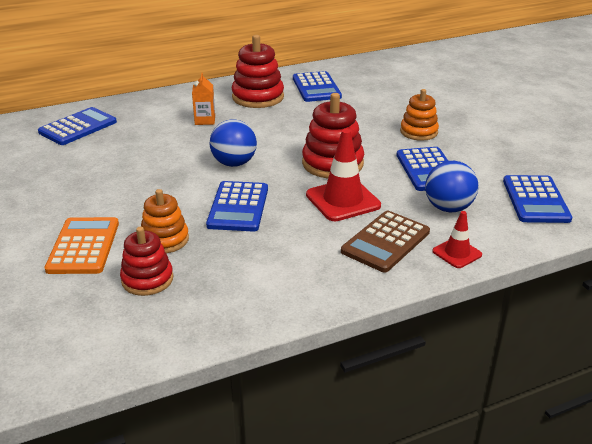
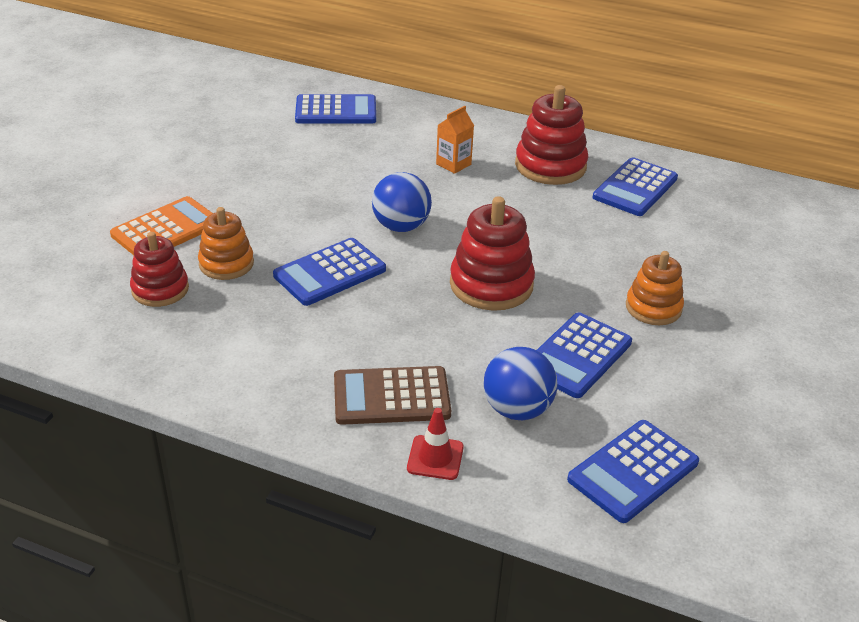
camera: 45 degrees right, 5 degrees up
red traffic cone [306,129,381,221] -> none

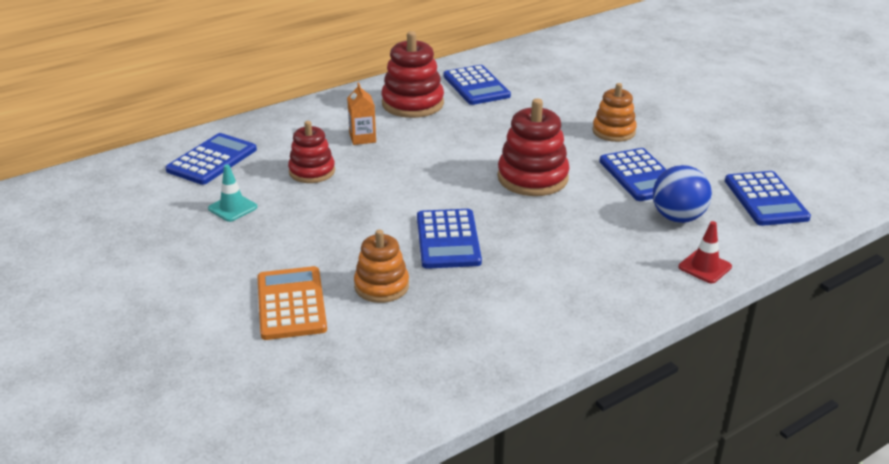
camera: 55 degrees left, 5 degrees down
red stacking toy [130,232,189,307] -> red stacking toy moved to [288,121,335,183]
brown calculator [334,366,451,425] -> none
blue ball [372,172,432,232] -> none
none -> turquoise traffic cone [208,164,257,222]

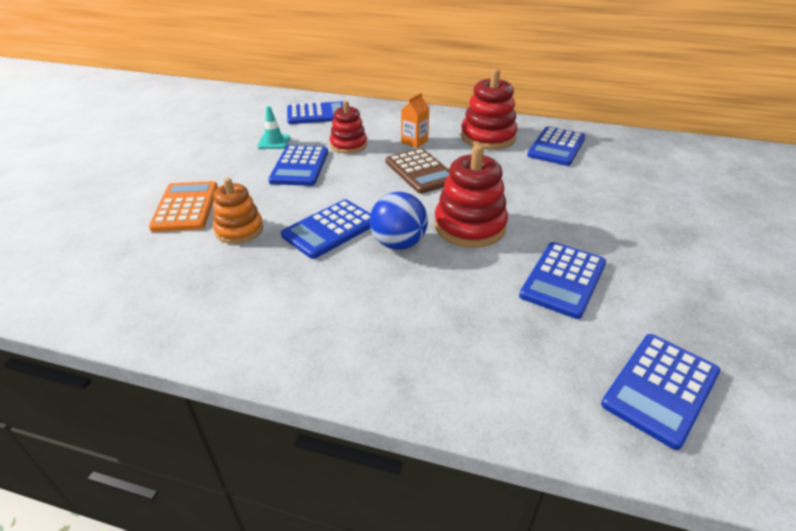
camera: 50 degrees right, 5 degrees up
orange calculator [257,266,327,340] -> orange calculator turned 45 degrees counterclockwise [149,181,218,232]
orange stacking toy [593,83,637,142] -> none
blue ball [653,165,712,223] -> blue ball moved to [370,192,428,250]
red traffic cone [678,221,732,283] -> none
none -> blue calculator [268,145,328,186]
none -> brown calculator [386,148,450,194]

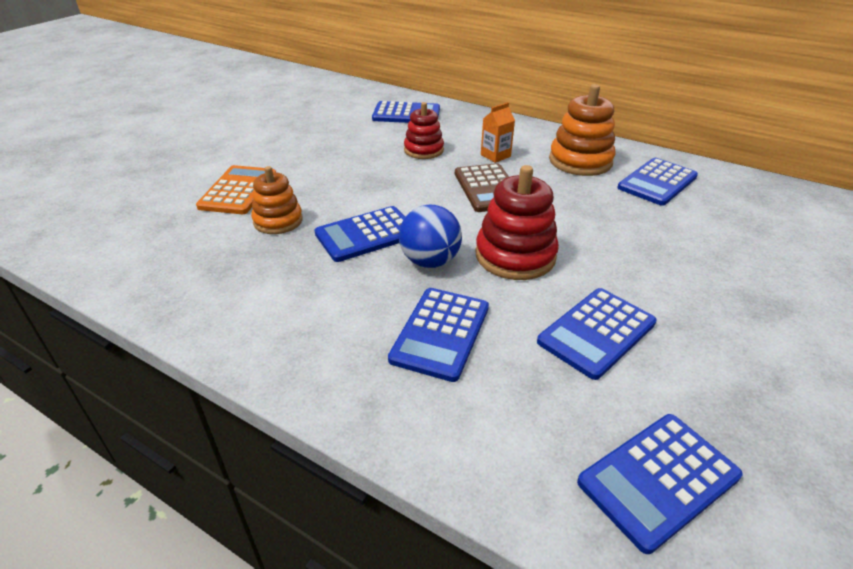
camera: 15 degrees right, 0 degrees up
turquoise traffic cone [257,106,290,149] -> none
blue calculator [268,145,328,186] -> blue calculator moved to [388,288,489,382]
red stacking toy [461,69,517,150] -> orange stacking toy [549,84,616,176]

